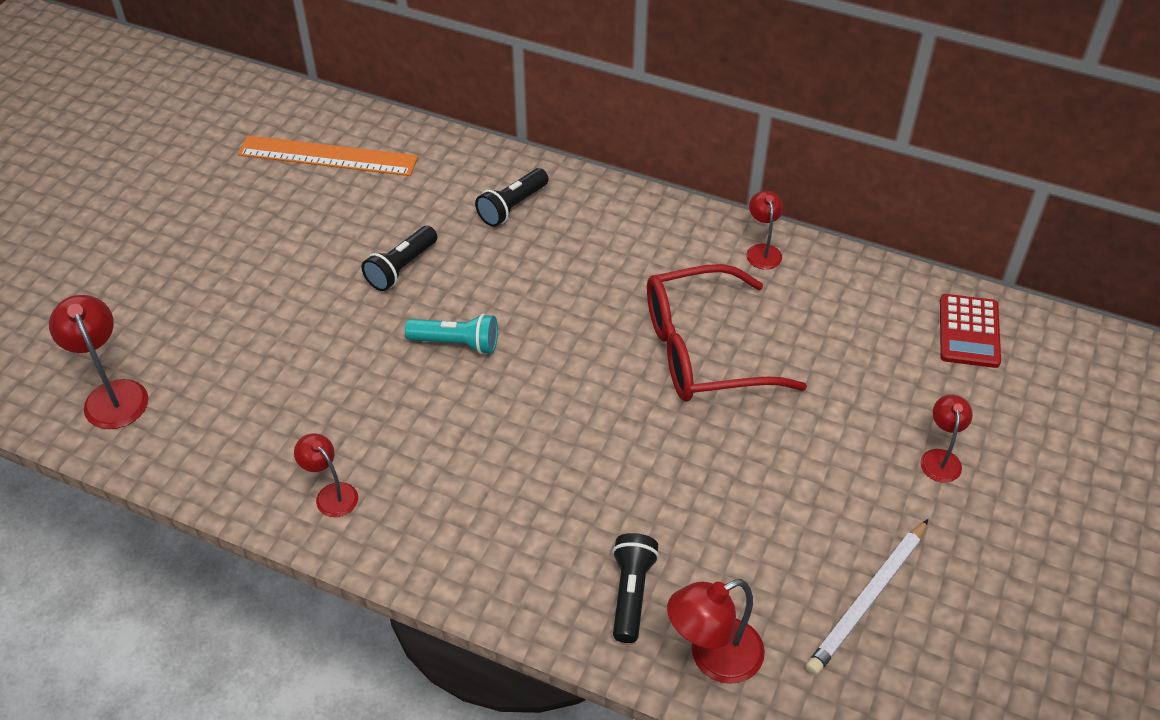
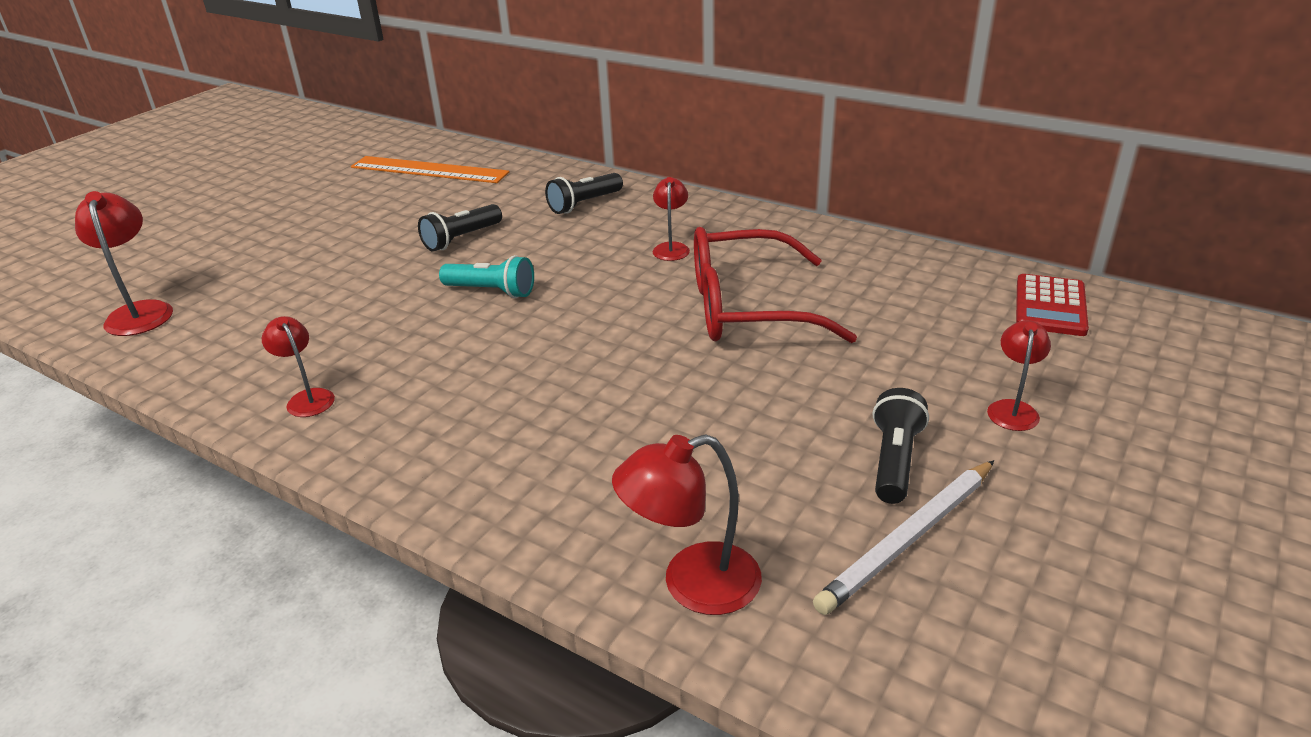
camera: 10 degrees right, 15 degrees down
black flashlight [612,533,659,643] -> black flashlight moved to [873,388,929,504]
red lamp [746,191,783,270] -> red lamp moved to [653,177,690,261]

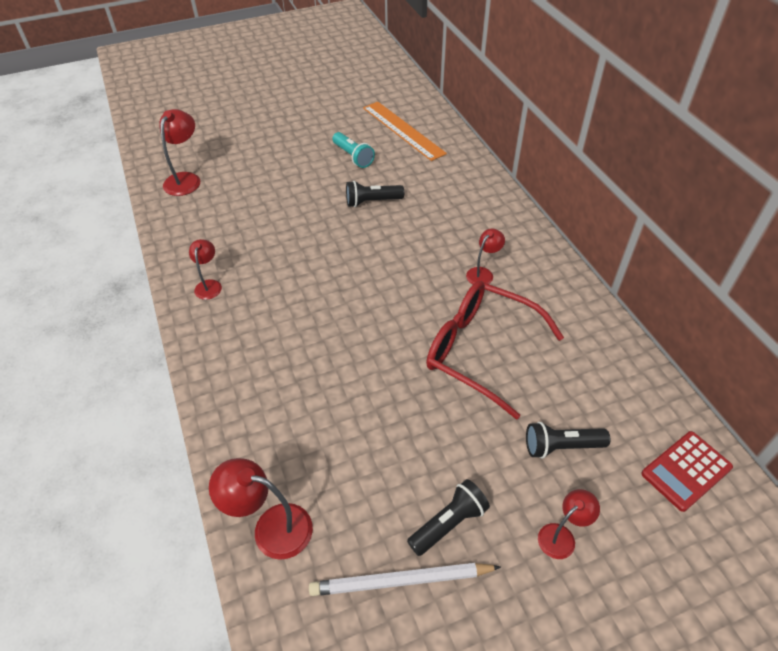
camera: 35 degrees right, 15 degrees up
turquoise flashlight [439,255,534,298] -> turquoise flashlight moved to [332,132,375,168]
black flashlight [545,173,623,214] -> black flashlight moved to [526,422,610,459]

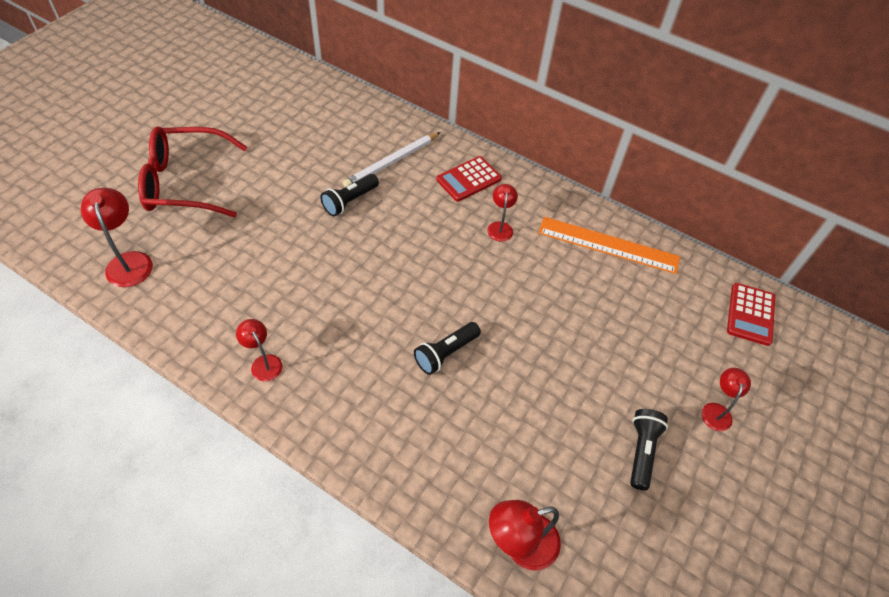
camera: 40 degrees left, 5 degrees up
white pencil [309,563,501,596] -> white pencil moved to [343,132,441,187]
turquoise flashlight [332,132,375,168] -> none
orange ruler [363,101,447,161] -> orange ruler moved to [538,217,680,274]
red glasses [426,281,564,420] -> red glasses moved to [138,127,247,217]
black flashlight [526,422,610,459] -> black flashlight moved to [414,322,481,375]
none -> red calculator [436,156,502,202]

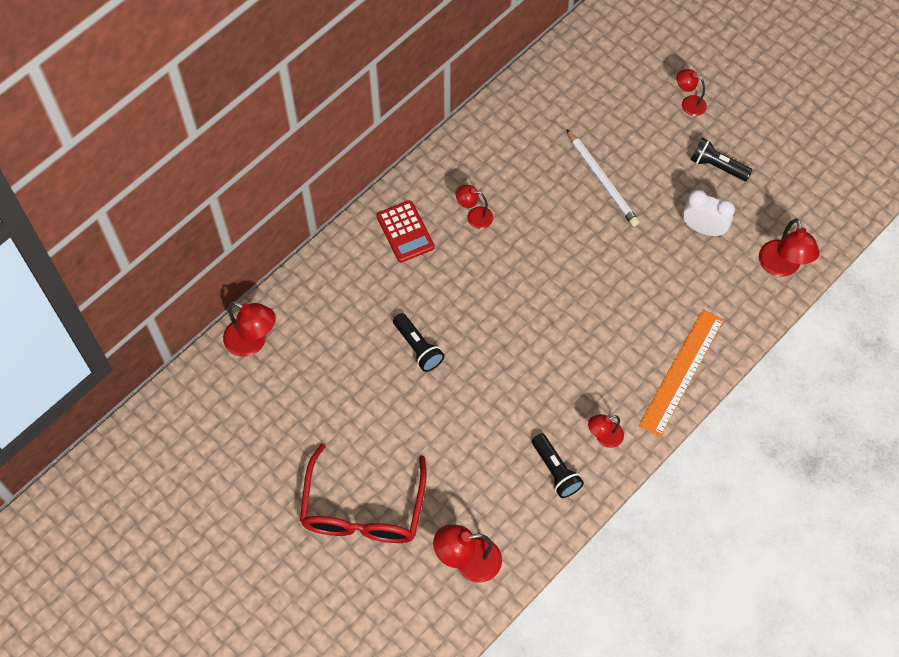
camera: 75 degrees left, 10 degrees up
white pencil [343,132,441,187] -> white pencil moved to [566,129,639,227]
black flashlight [414,322,481,375] -> black flashlight moved to [532,434,584,498]
orange ruler [538,217,680,274] -> orange ruler moved to [638,310,724,437]
red calculator [727,283,775,346] -> none
none -> red lamp [223,301,276,357]
none -> white clock [682,190,735,236]

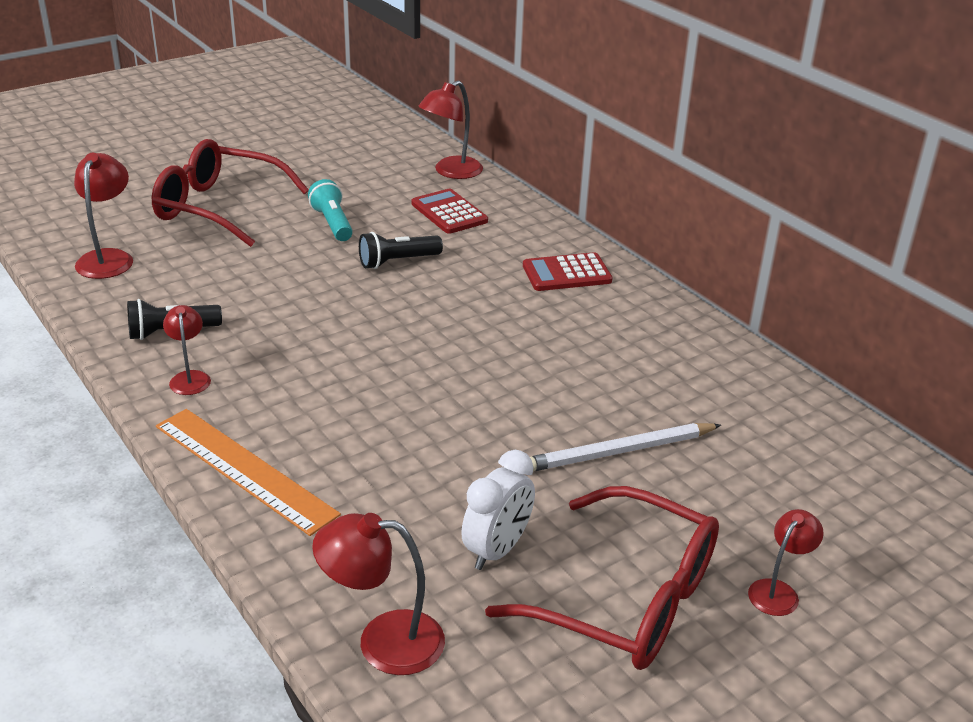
camera: 100 degrees right, 30 degrees down
red lamp [456,185,493,229] -> none
black flashlight [691,138,752,181] -> red glasses [485,486,719,670]
none -> turquoise flashlight [308,179,353,241]
none -> red calculator [411,189,488,234]

